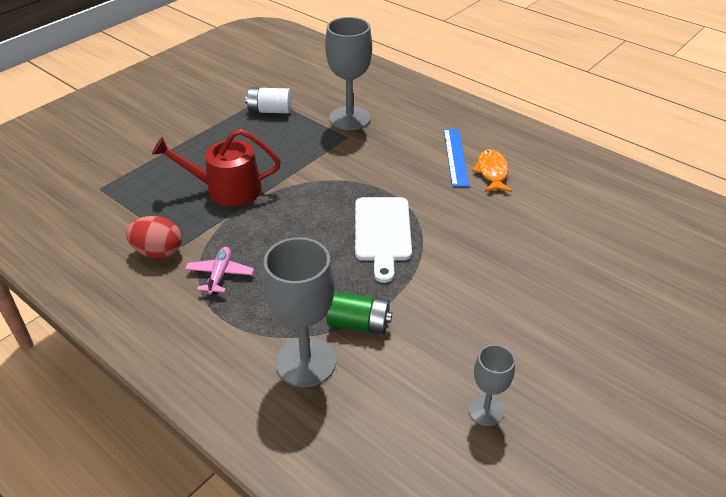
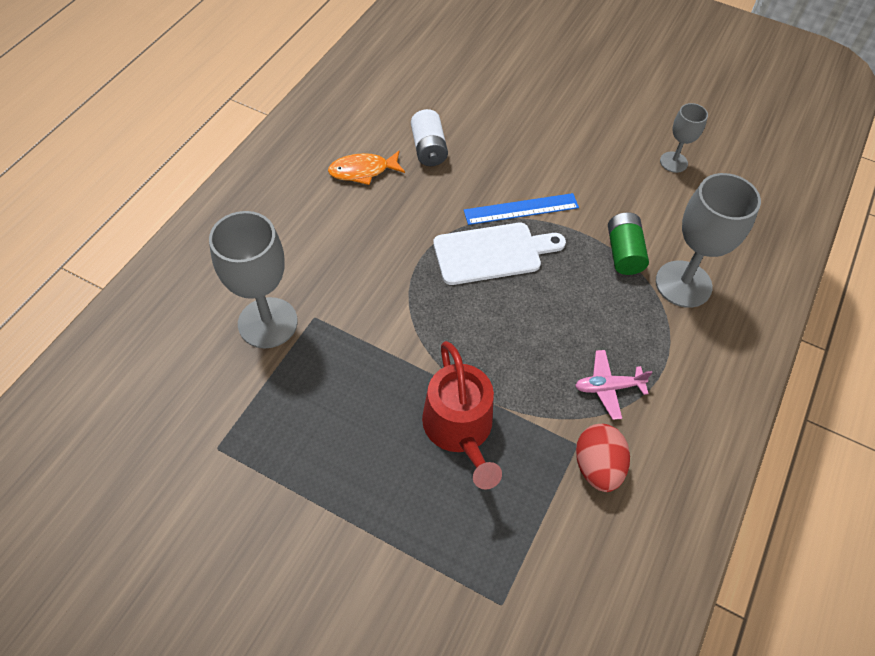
camera: 105 degrees left, 15 degrees up
white battery [245,87,291,113] -> white battery moved to [411,109,448,166]
blue ruler [444,129,469,187] -> blue ruler moved to [464,193,579,225]

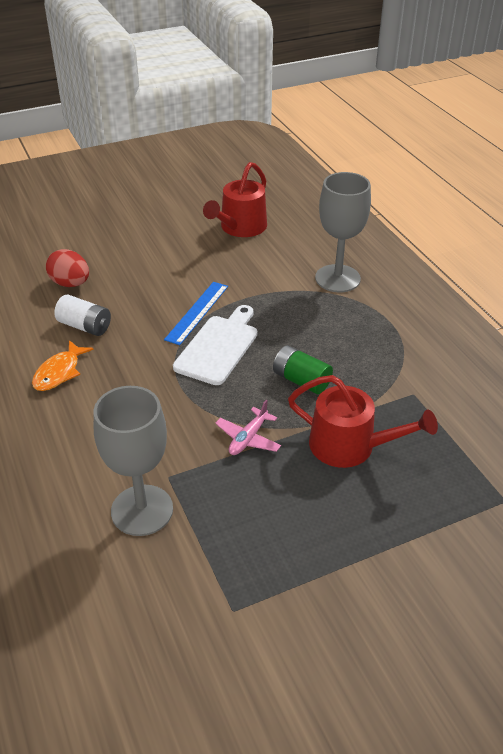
camera: 50 degrees left, 15 degrees down
pink plane [575,350,652,420] -> pink plane moved to [215,400,281,455]
red egg [576,424,630,492] -> red egg moved to [46,249,89,287]
green battery [608,212,649,275] -> green battery moved to [273,345,333,394]
grey goblet [660,103,708,173] -> red watering can [203,162,267,237]

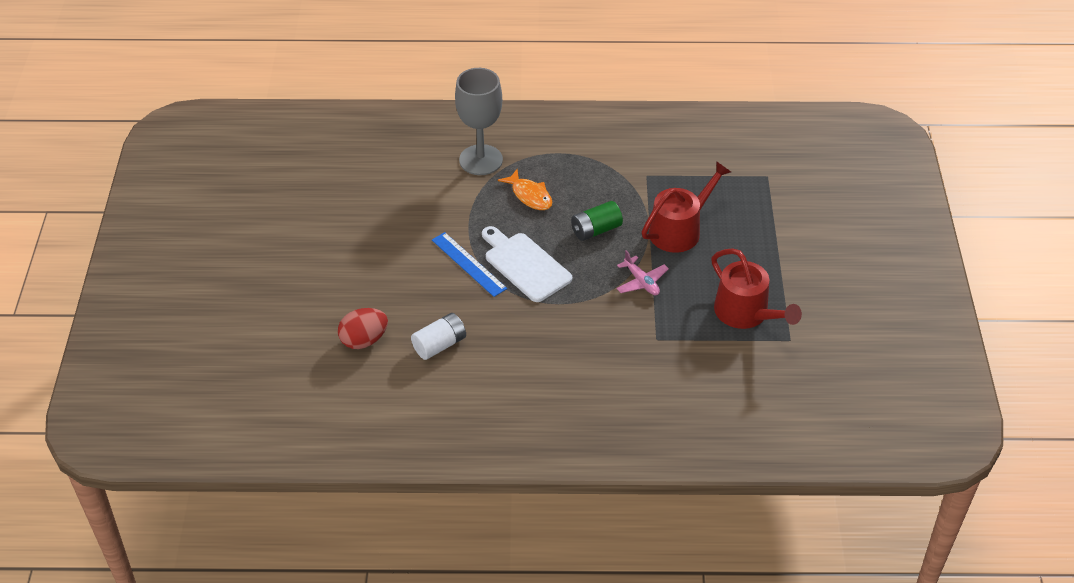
camera: 65 degrees left, 5 degrees up
orange fish [32,340,94,391] -> orange fish moved to [498,169,552,210]
grey goblet [94,386,173,536] -> none
red watering can [203,162,267,237] -> red watering can moved to [711,248,802,329]

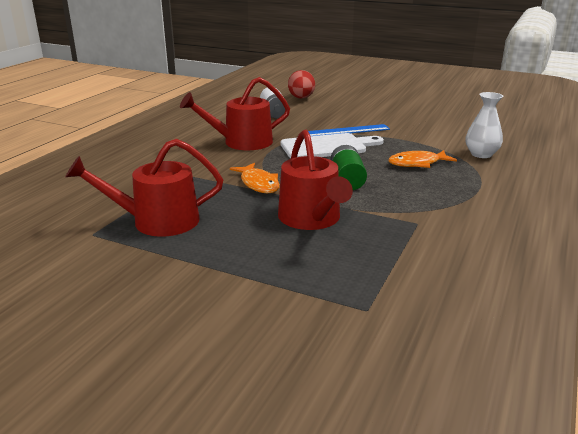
camera: 115 degrees right, 20 degrees down
grey goblet [455,68,503,175] -> white vase [466,92,503,158]
pink plane [616,250,669,295] -> orange fish [230,163,280,193]
none -> red watering can [180,77,290,150]

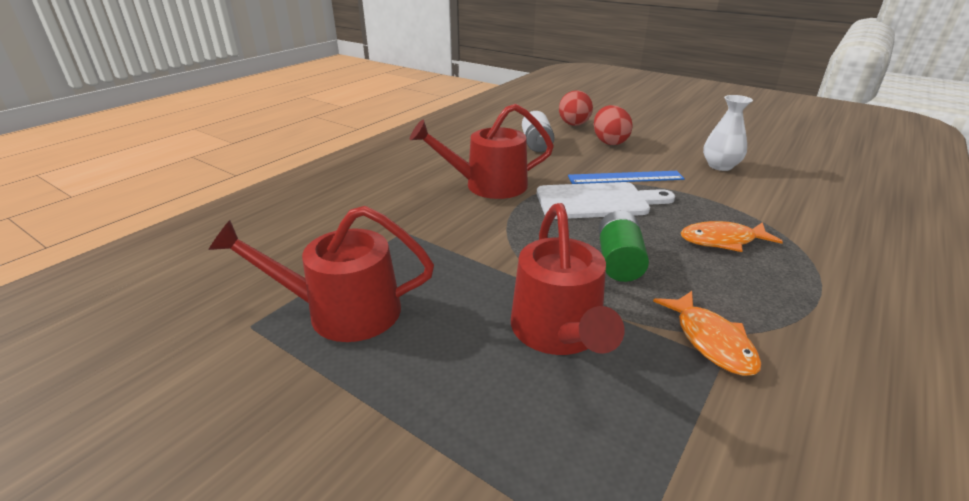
camera: 10 degrees right, 5 degrees up
orange fish [230,163,280,193] -> orange fish moved to [653,291,761,376]
white vase [466,92,503,158] -> white vase moved to [703,95,753,171]
none -> red egg [593,105,633,145]

